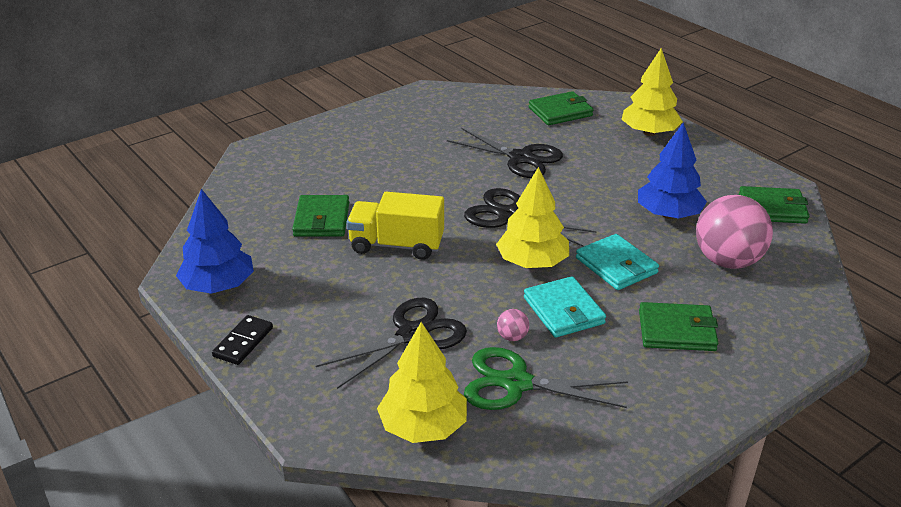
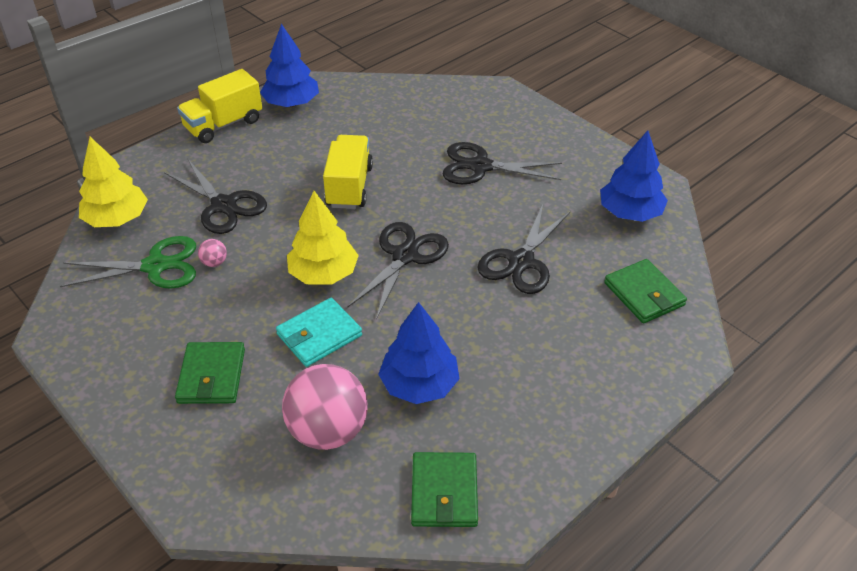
camera: 85 degrees right, 10 degrees up
black domino [212,315,273,365] -> yellow truck [177,69,262,143]
green wallet [292,195,349,237] -> none
green scissors [464,347,628,410] -> green scissors turned 75 degrees clockwise [60,236,196,289]
turquoise wallet [524,276,606,338] -> none
yellow tree [621,48,683,136] -> none
none -> black scissors [442,142,562,184]
none -> blue tree [600,130,668,222]

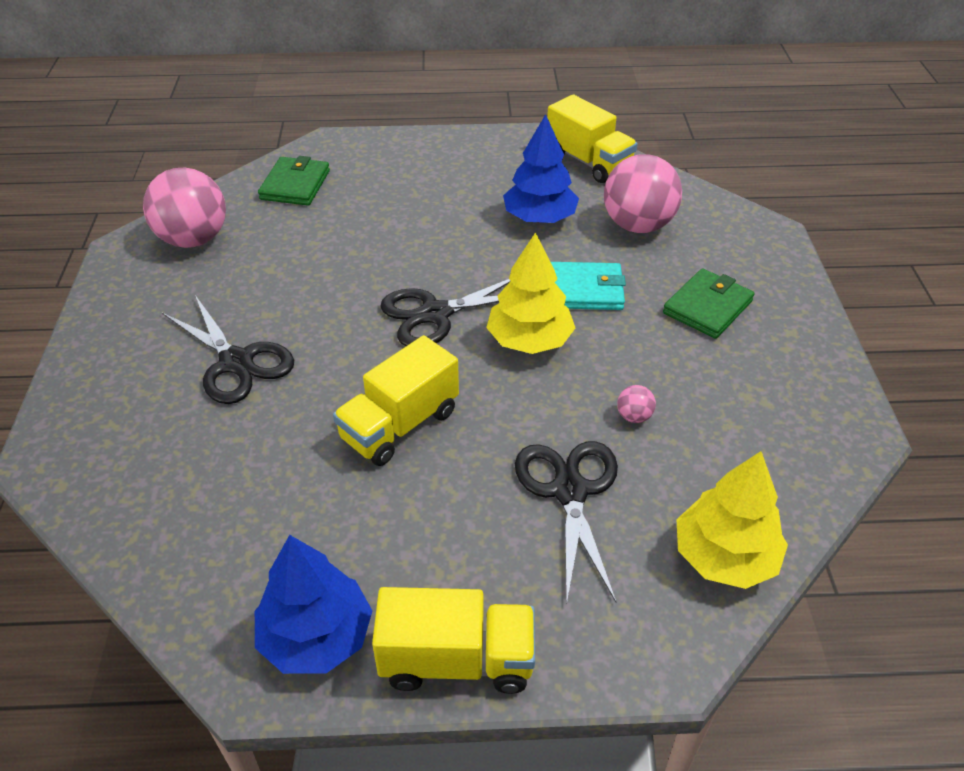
camera: 140 degrees left, 0 degrees up
green scissors [60,236,196,289] -> none
green wallet [411,452,478,527] -> yellow truck [547,95,638,183]
black scissors [477,204,571,294] -> none
blue tree [600,130,668,222] -> pink ball [143,168,226,248]

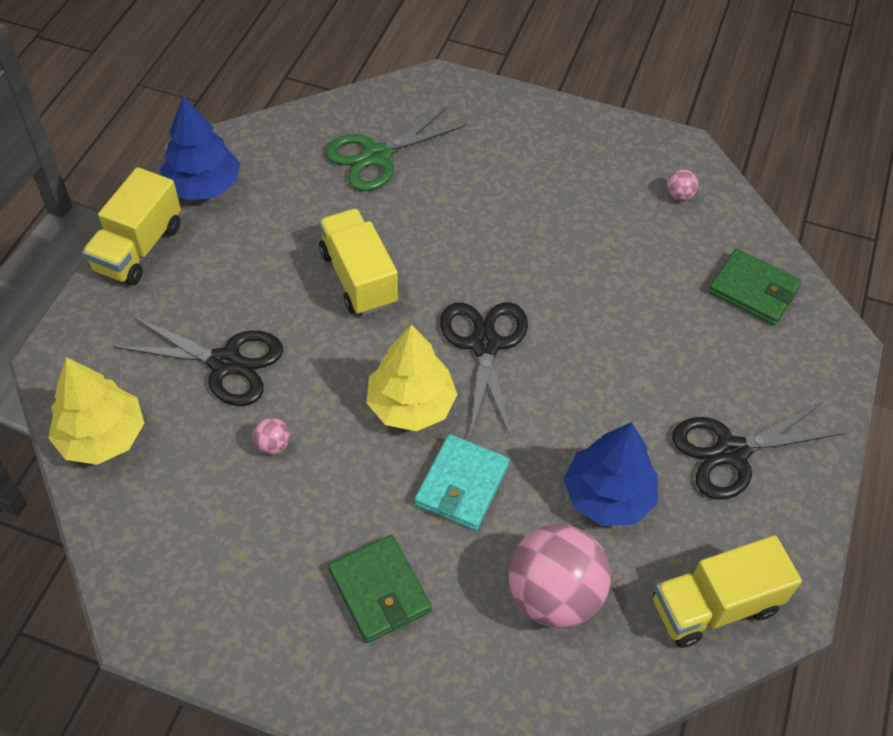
camera: 110 degrees right, 10 degrees up
pink ball [143,168,226,248] -> pink ball [667,169,698,201], size x0.40
black scissors [162,295,294,404] -> black scissors moved to [672,402,845,500]
none -> green scissors [325,107,466,191]

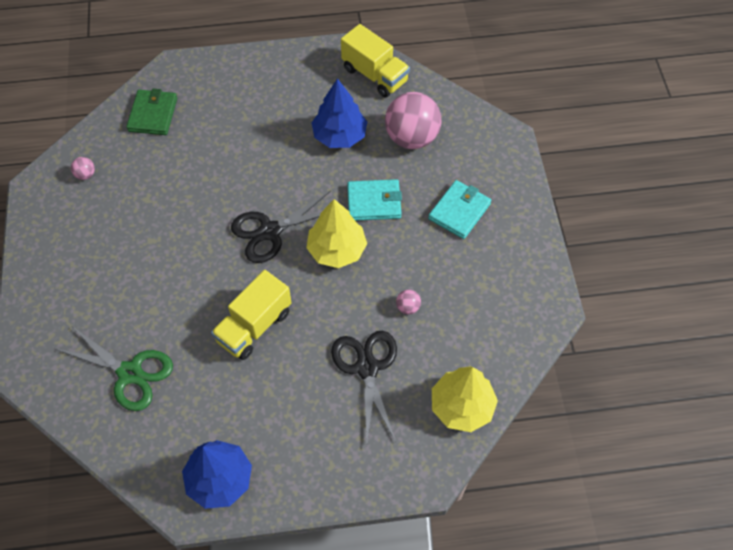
camera: 115 degrees left, 5 degrees up
yellow truck [82,167,181,285] -> none
green wallet [328,535,432,643] -> turquoise wallet [428,180,491,239]
black scissors [672,402,845,500] -> none

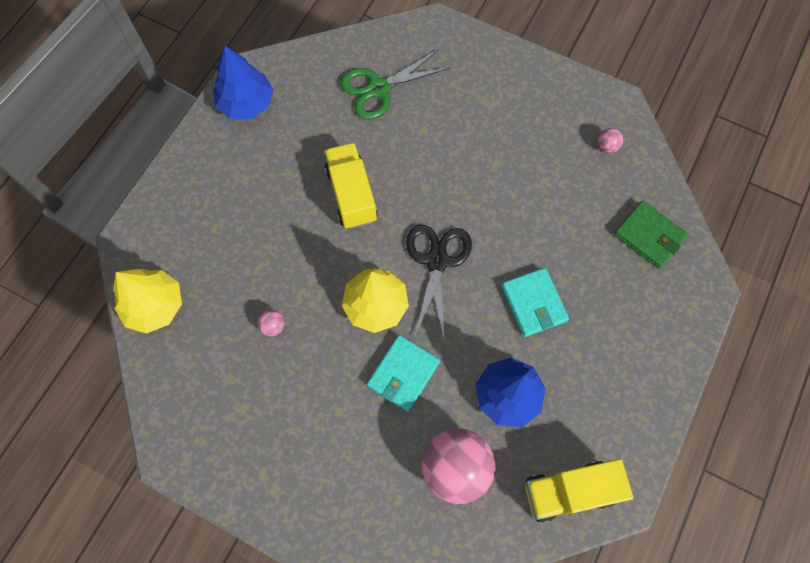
camera: 125 degrees right, 10 degrees up
black scissors [331,331,397,442] -> none
turquoise wallet [428,180,491,239] -> turquoise wallet moved to [502,268,569,337]

